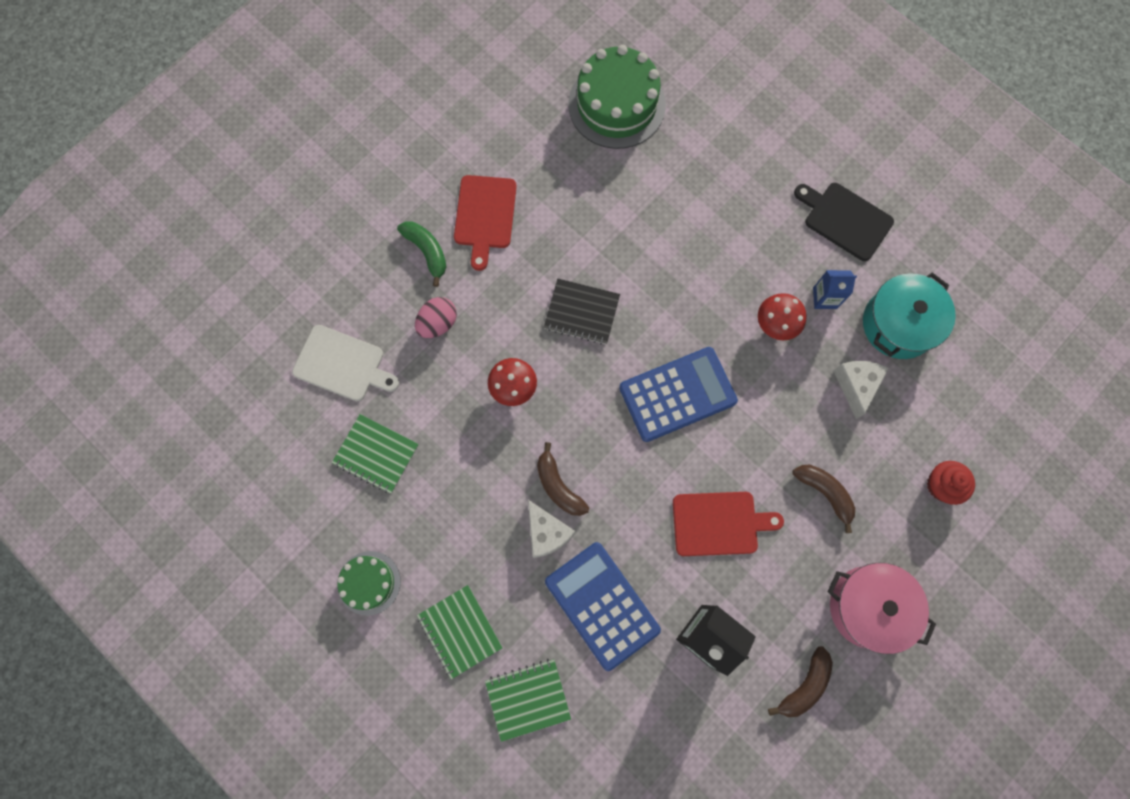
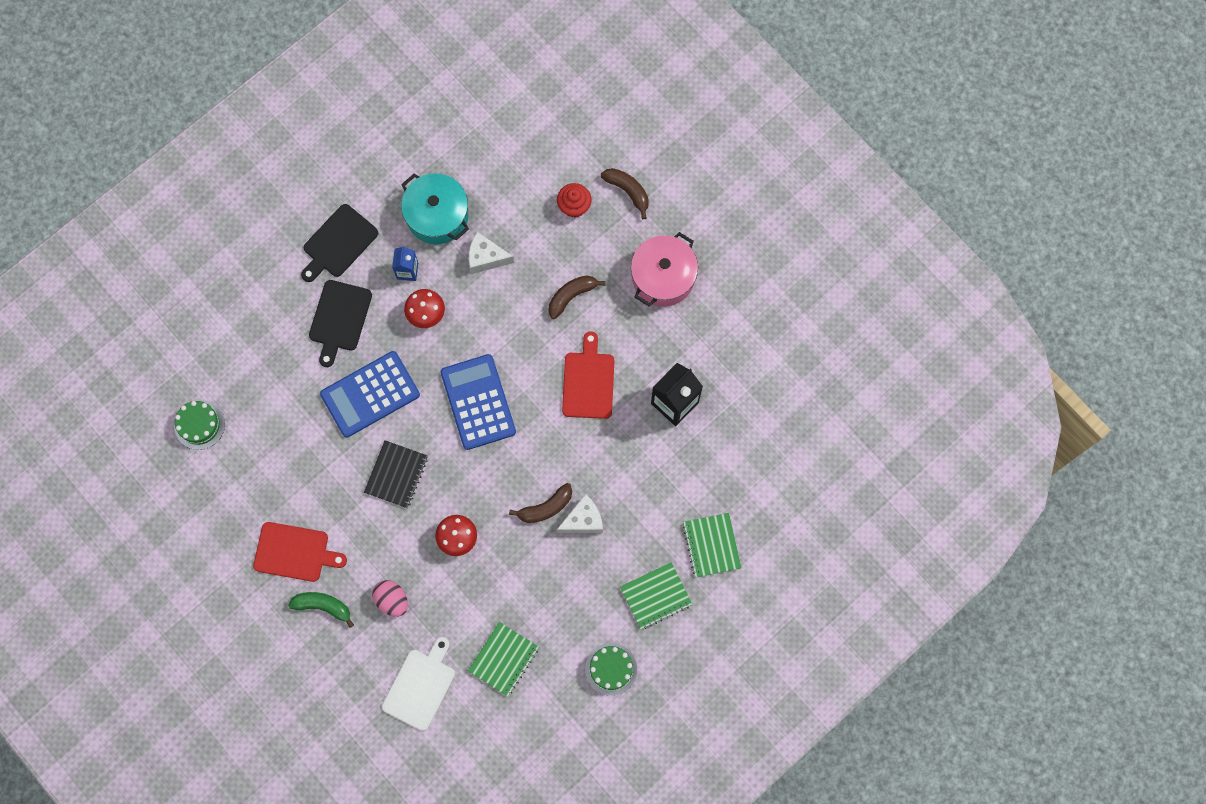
camera: 85 degrees left, 0 degrees up
green banana [397,221,446,287] -> green banana turned 45 degrees clockwise [288,592,354,628]
blue calculator [545,542,661,671] -> blue calculator moved to [320,351,420,438]
green cake [568,45,666,149] -> green cake [174,400,225,450], size x0.56
brown banana [768,646,833,717] -> brown banana moved to [601,168,649,219]
none -> black cutting board [309,280,372,367]

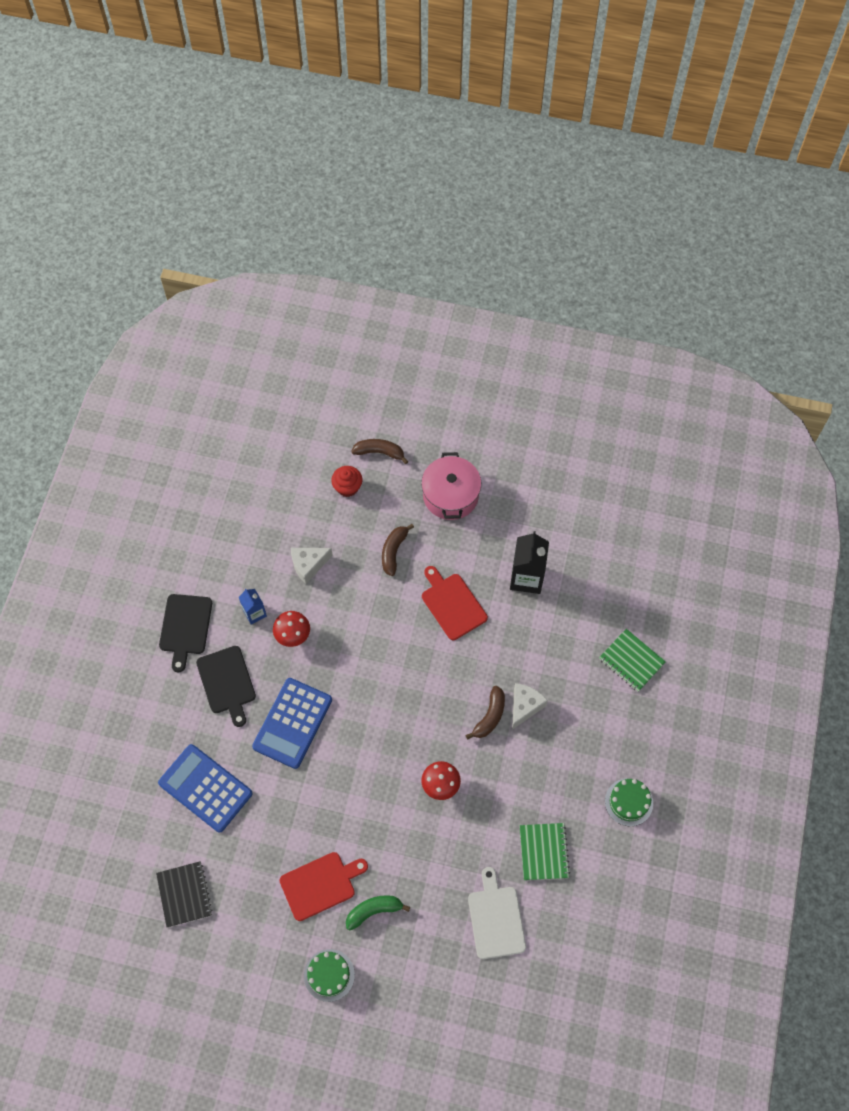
camera: 35 degrees left, 10 degrees down
green cake [174,400,225,450] -> green cake moved to [304,949,355,1002]
black notebook [364,440,428,508] -> black notebook moved to [156,861,213,927]
pink egg [372,580,408,617] -> none
turquoise pot [401,173,469,244] -> none
blue calculator [440,354,516,450] -> blue calculator moved to [158,744,253,833]
green notebook [620,562,692,630] -> none

